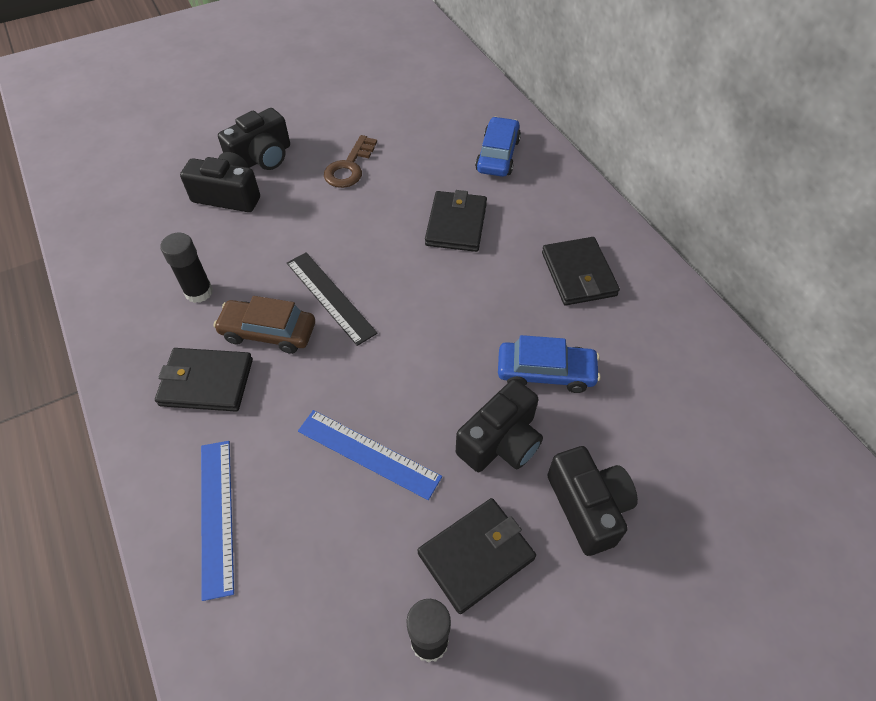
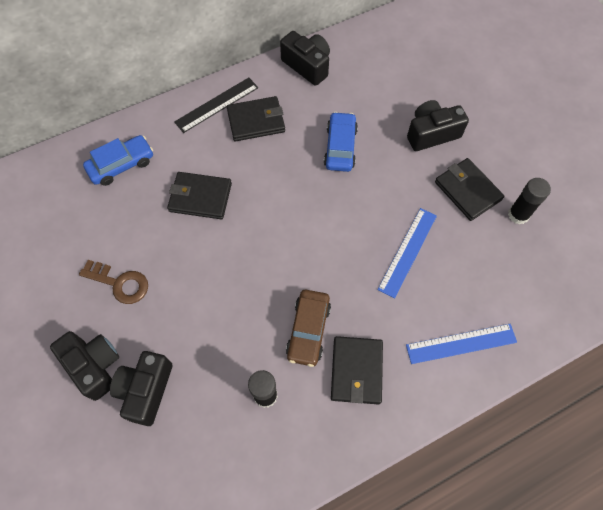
camera: 90 degrees left, 10 degrees up
black ruler [287,252,378,346] -> black ruler moved to [174,77,258,133]
black camera [456,379,543,472] -> black camera moved to [280,31,330,86]
blue car [475,117,521,177] -> blue car turned 135 degrees clockwise [83,135,153,186]

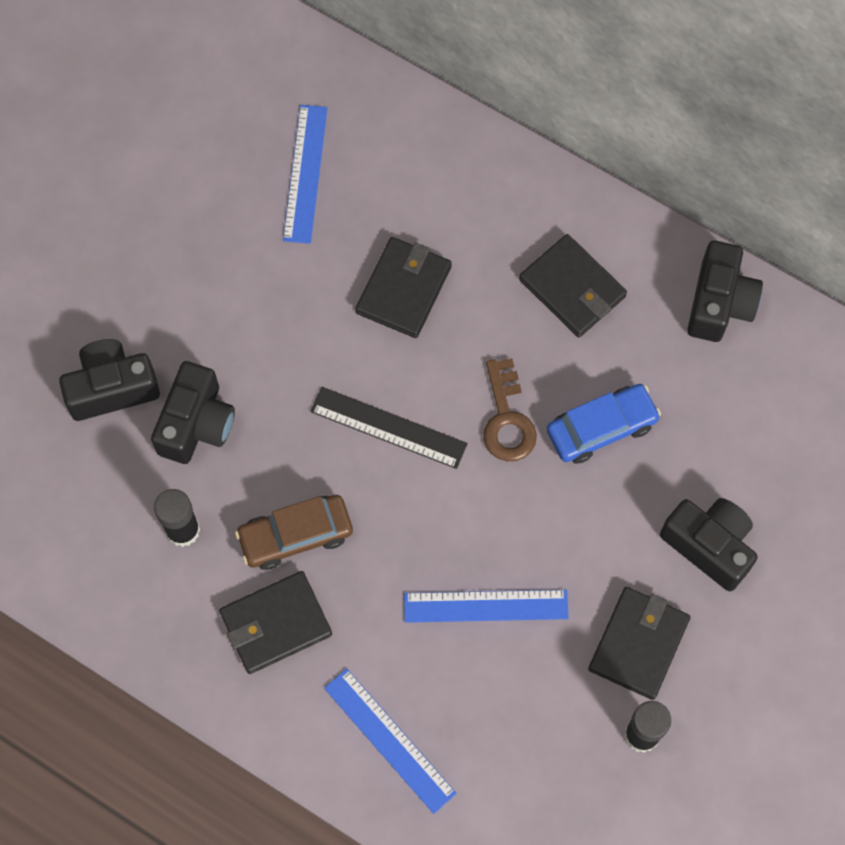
camera: 60 degrees right, 5 degrees up
black camera [50,331,119,401] -> black camera moved to [151,361,235,464]
brown key [79,260,148,304] -> brown key moved to [483,358,537,461]
blue car [83,135,153,186] -> none
black wallet [167,172,232,219] -> black wallet turned 45 degrees clockwise [356,237,452,338]
black ruler [174,77,258,133] -> black ruler moved to [310,387,468,469]
none -> blue ruler [283,105,327,244]

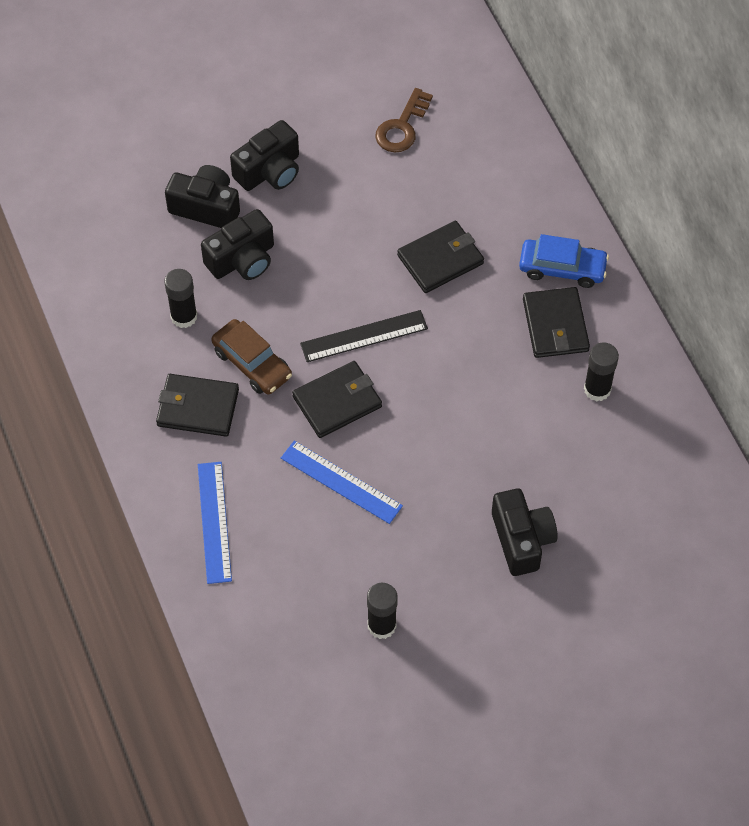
camera: 35 degrees right, 10 degrees down
brown car [235,495,353,570] -> brown car turned 150 degrees counterclockwise [211,319,292,395]
blue ruler [283,105,327,244] -> none
black ruler [310,387,468,469] -> black ruler turned 75 degrees counterclockwise [300,310,428,362]
brown key [483,358,537,461] -> brown key moved to [375,88,433,152]
blue car [547,384,661,464] -> blue car moved to [519,234,609,288]
black wallet [588,587,690,700] -> black wallet moved to [292,361,382,438]
black camera [687,241,763,342] -> black camera moved to [230,120,299,191]
none -> black glue stick [584,342,619,402]

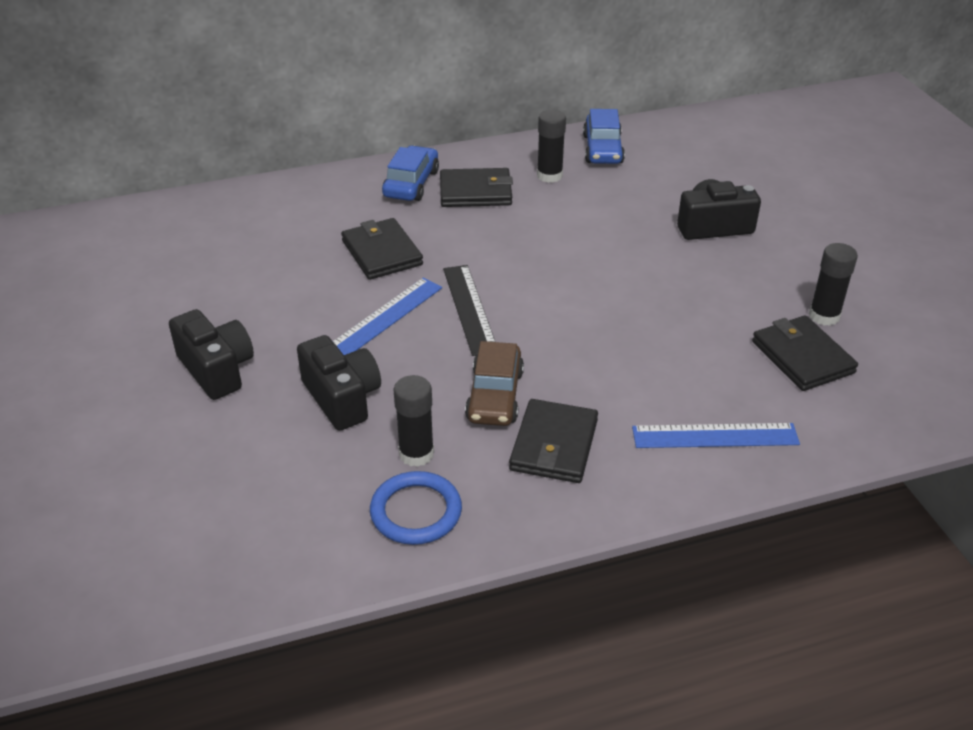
camera: 85 degrees left, 20 degrees down
black camera [165,165,240,228] -> none
brown car [211,319,292,395] -> brown car turned 135 degrees clockwise [465,341,524,426]
blue ruler [281,441,403,524] -> blue ruler moved to [333,278,442,355]
black wallet [292,361,382,438] -> black wallet moved to [752,315,858,391]
brown key [375,88,433,152] -> none
none -> blue ring [370,471,462,545]
none -> blue car [583,109,625,164]

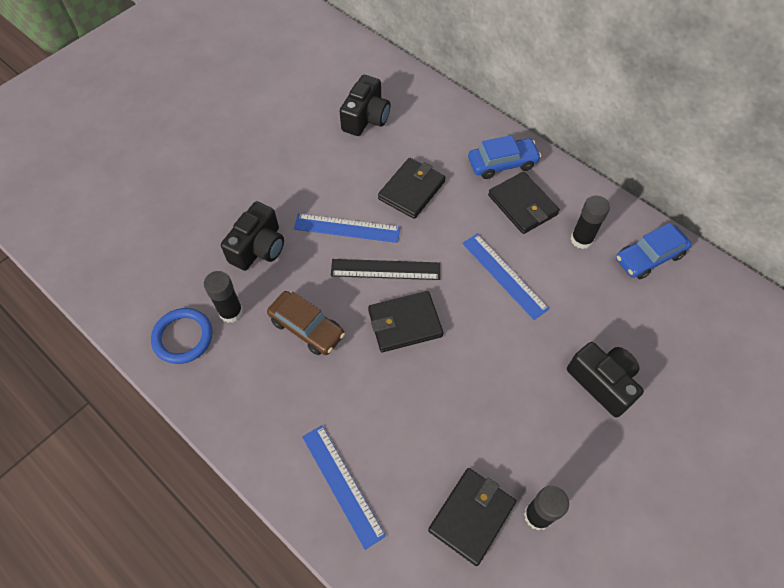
camera: 60 degrees right, 20 degrees up
black camera [169,309,254,400] -> black camera moved to [340,75,390,136]
black ruler [443,265,495,356] -> black ruler turned 45 degrees clockwise [331,259,440,280]
brown car [465,341,524,426] -> brown car turned 120 degrees counterclockwise [267,291,345,355]
black wallet [509,399,598,483] -> black wallet moved to [368,291,443,352]
none -> blue ruler [462,234,549,320]

